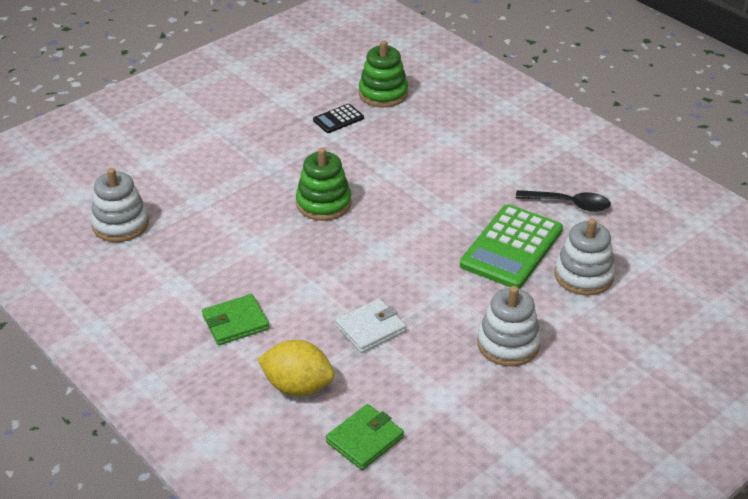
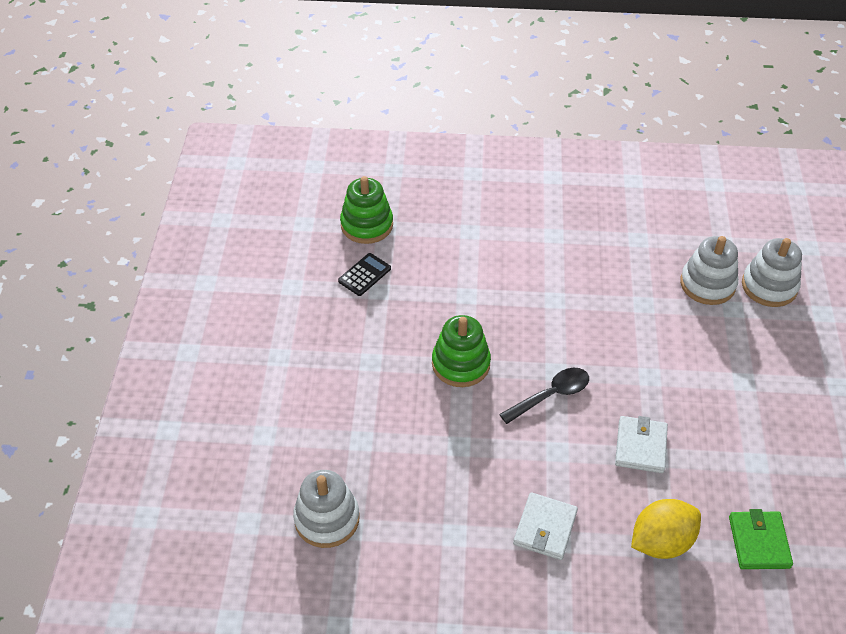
camera: 45 degrees left, 10 degrees up
green wallet [202,294,269,345] -> white wallet [513,492,578,560]
black calculator [313,104,364,133] -> black calculator turned 150 degrees counterclockwise [338,253,391,296]
green calculator [460,204,563,289] -> none
white stacking toy [477,286,541,366] -> white stacking toy moved to [742,238,802,307]
black spoon [516,190,611,212] -> black spoon moved to [499,368,589,424]

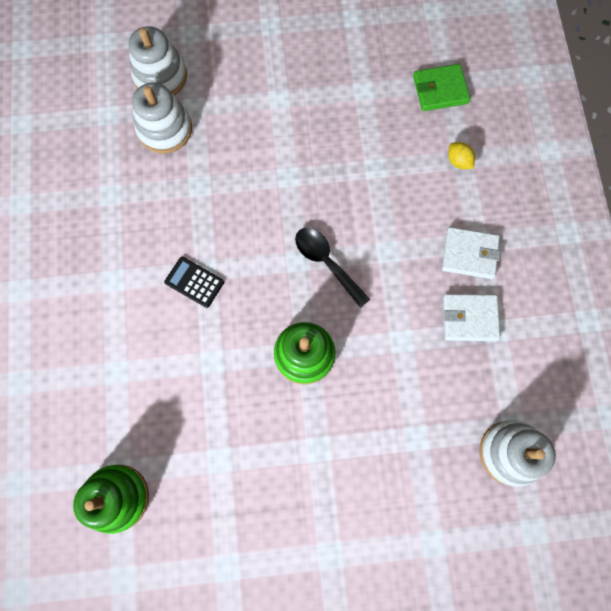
camera: 100 degrees left, 25 degrees up
black calculator [338,253,391,296] -> black calculator moved to [164,257,224,308]
white wallet [615,416,668,473] -> white wallet moved to [443,294,500,341]
yellow lemon [631,499,701,559] -> yellow lemon [448,142,475,169], size x0.50

